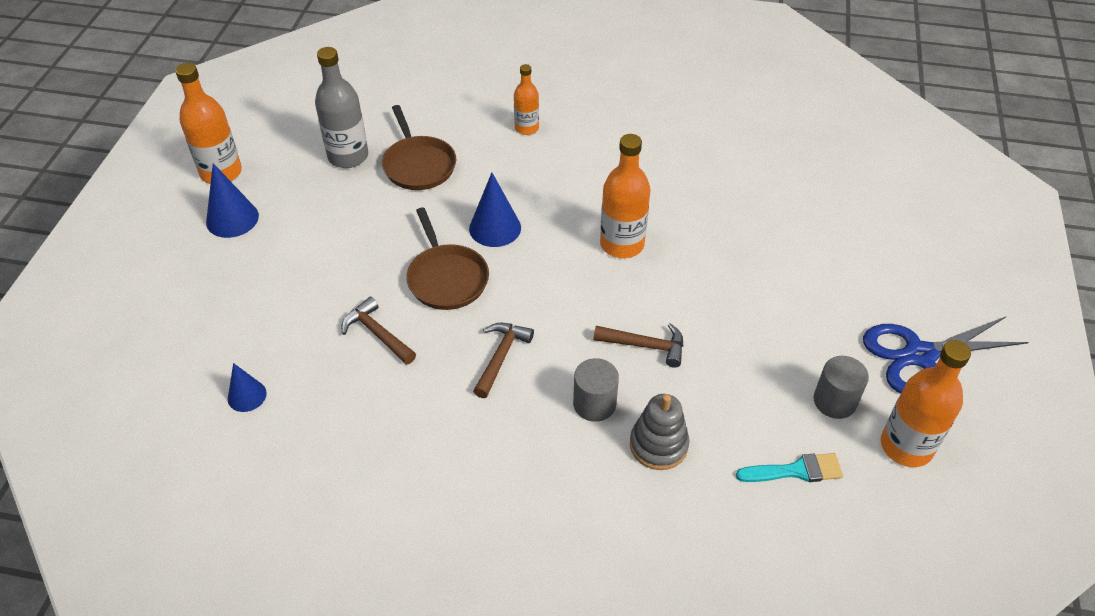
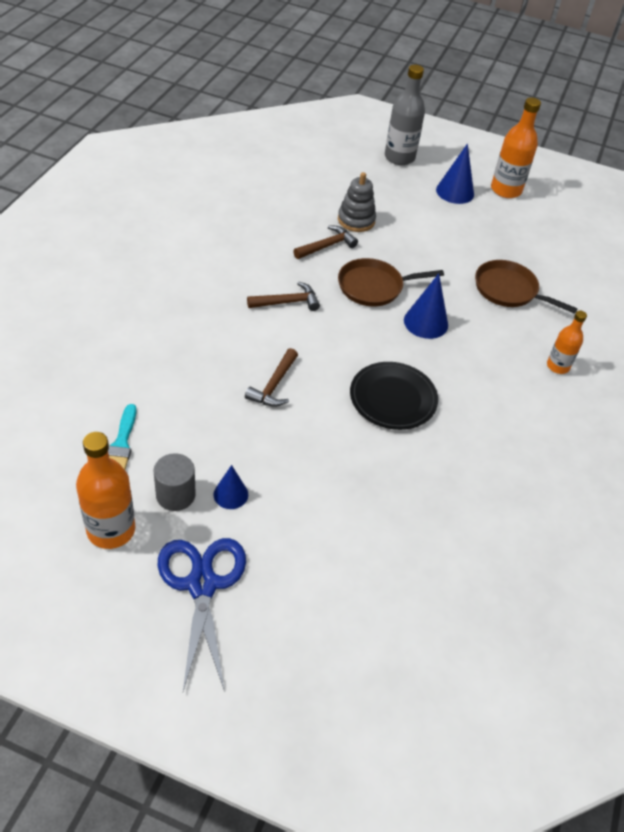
camera: 95 degrees right, 0 degrees up
blue cone [228,363,267,412] -> blue cone moved to [214,465,248,509]
grey bottle [315,47,368,168] -> grey bottle moved to [385,65,425,165]
brown pan [382,105,456,190] -> brown pan turned 45 degrees clockwise [475,260,578,314]
brown hammer [473,323,534,398] -> brown hammer turned 45 degrees counterclockwise [247,282,320,311]
grey cylinder [573,358,619,422] -> none
orange bottle [600,134,651,258] -> black plate [350,362,438,430]
grey stacking toy [630,394,690,470] -> grey stacking toy moved to [338,172,376,232]

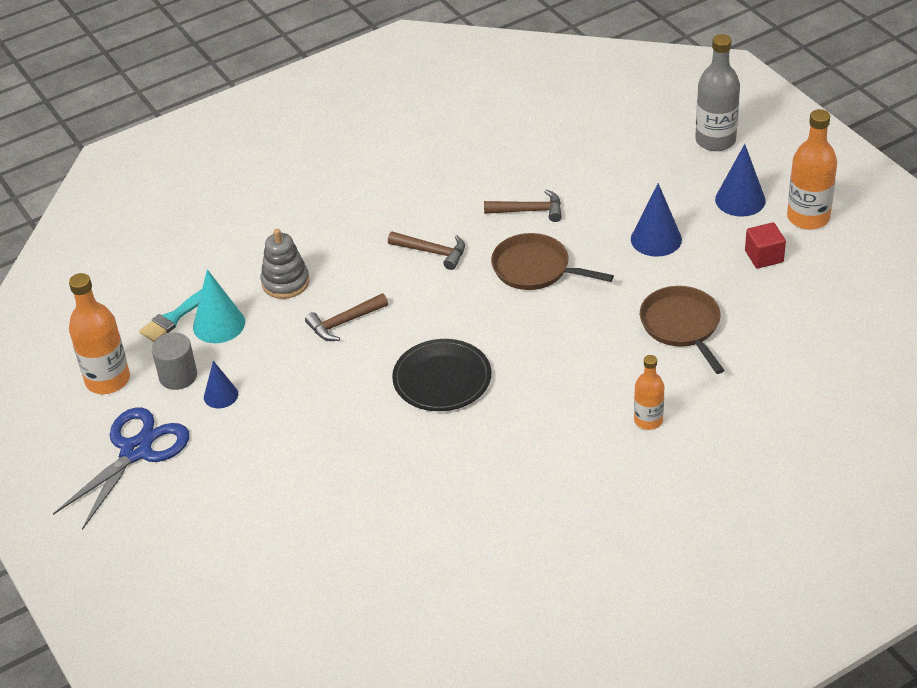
camera: 45 degrees right, 5 degrees down
grey stacking toy [338,172,376,232] -> grey stacking toy moved to [261,229,310,299]
blue cone [404,274,448,339] -> blue cone moved to [631,183,682,257]
none -> turquoise cone [193,269,245,343]
none -> red cube [745,222,786,269]

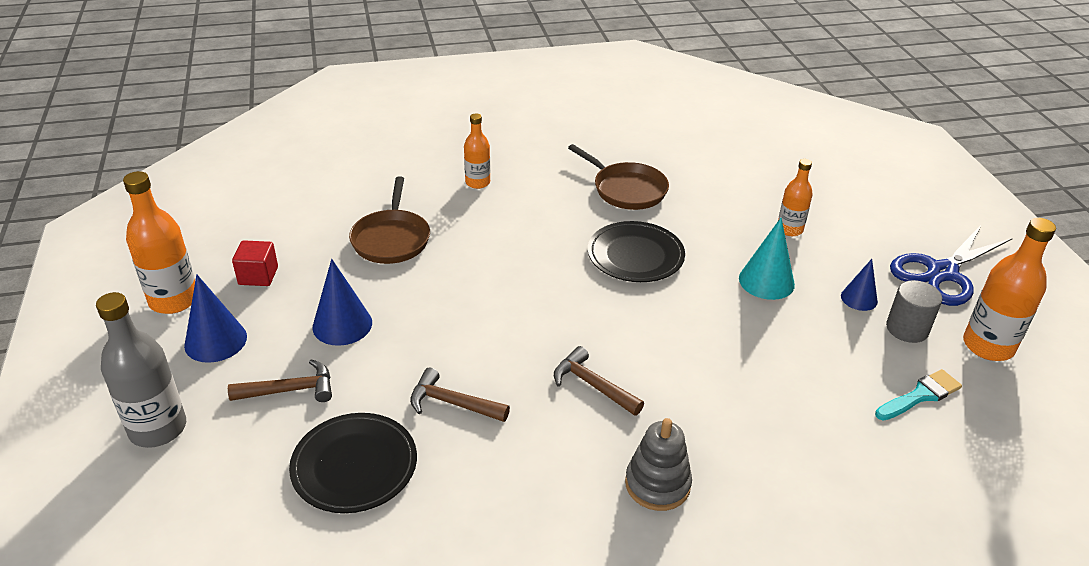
camera: 165 degrees left, 5 degrees down
turquoise cone [193,269,245,343] -> turquoise cone moved to [739,218,795,300]
grey stacking toy [261,229,310,299] -> grey stacking toy moved to [625,418,692,511]
brown hammer [305,293,388,341] -> brown hammer moved to [228,359,332,402]
brown pan [491,233,614,290] -> brown pan moved to [568,144,669,210]
none -> black plate [289,413,417,513]
none -> orange bottle [778,159,813,236]

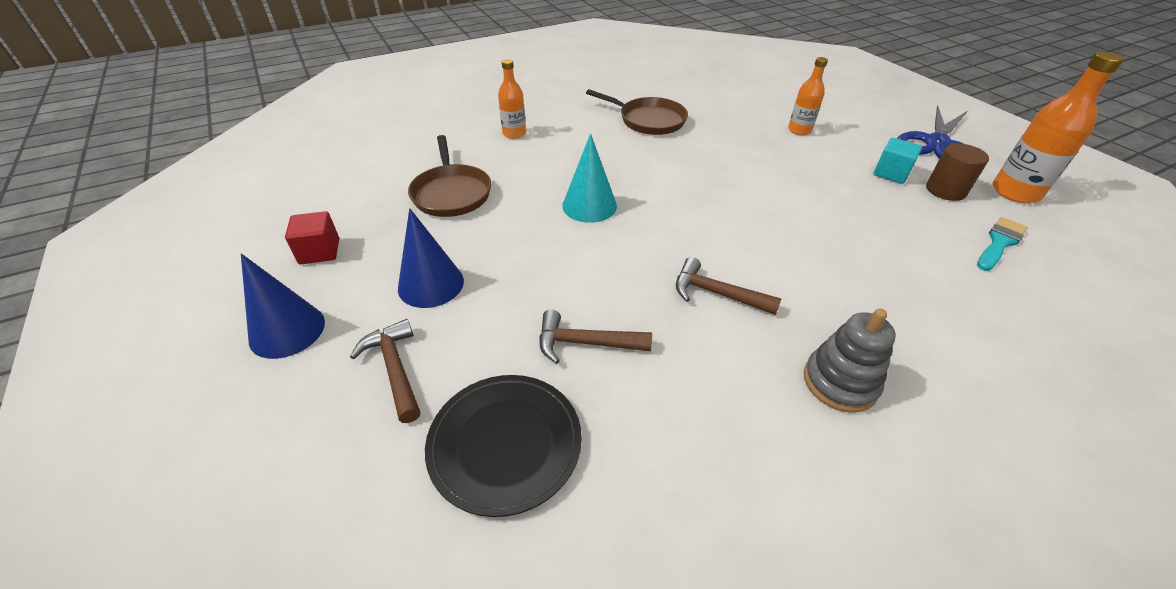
camera: 15 degrees left, 5 degrees up
grey bottle [96,292,186,448] -> none
orange bottle [123,171,195,314] -> none
brown hammer [228,359,332,402] -> brown hammer turned 90 degrees counterclockwise [350,319,420,423]
black plate [588,221,685,282] -> none
turquoise cone [739,218,795,300] -> turquoise cone moved to [562,133,617,223]
blue cone [841,259,878,311] -> turquoise cube [874,138,922,184]
grey cylinder [886,280,942,343] -> brown cylinder [926,143,989,201]

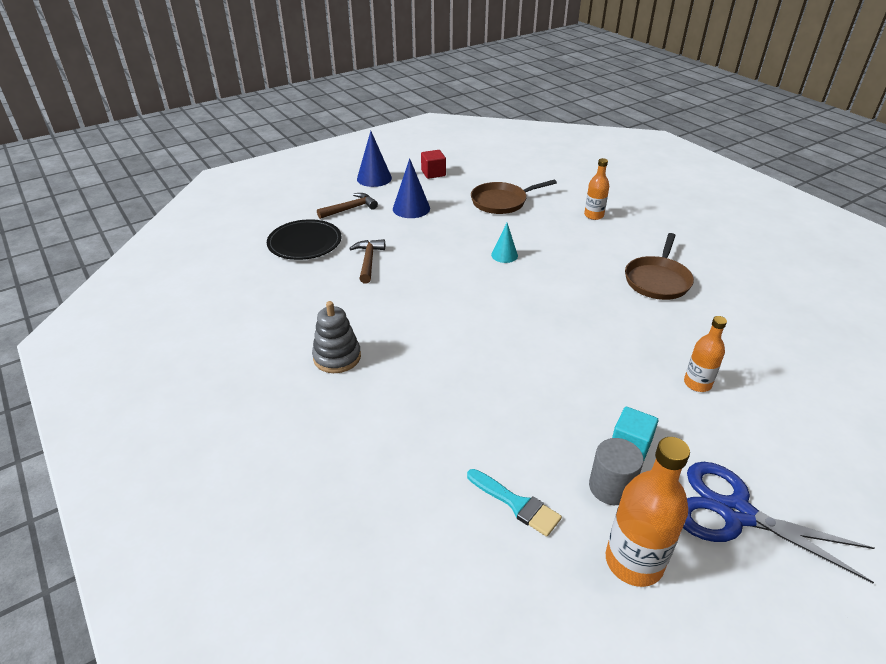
camera: 85 degrees right, 5 degrees down
turquoise cone [562,133,617,223] -> turquoise cone [491,223,518,263], size x0.64
brown hammer [676,257,781,315] -> none
brown cylinder [926,143,989,201] -> grey cylinder [589,438,644,505]

